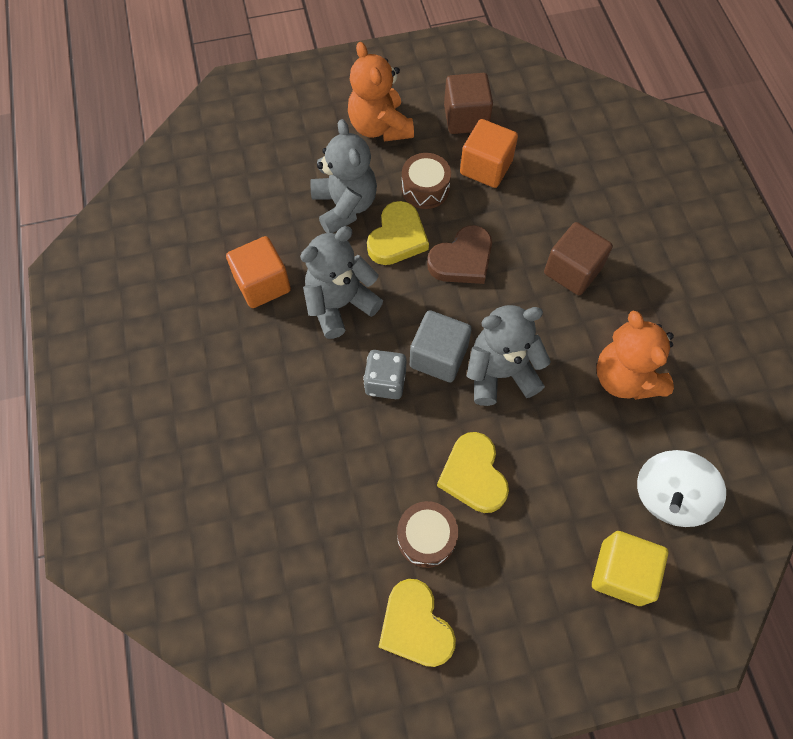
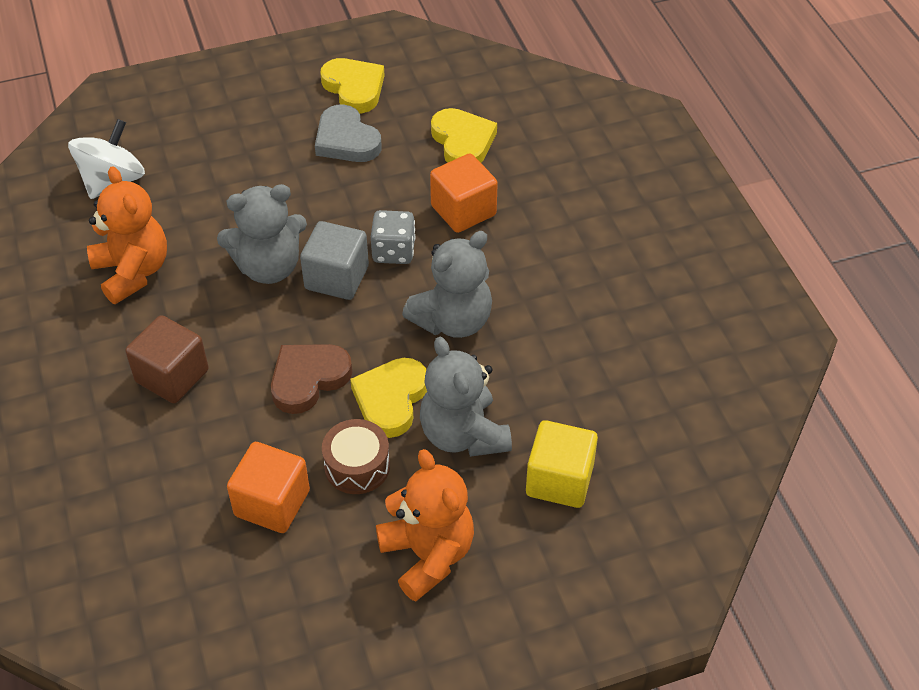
camera: 175 degrees right, 15 degrees down
orange cube [226,236,291,308] -> orange cube moved to [430,153,498,233]
brown drum [397,501,458,568] -> grey heart [315,104,382,162]
yellow heart [437,432,509,513] -> yellow heart moved to [431,108,497,163]
brown cube [444,73,493,134] -> none
yellow cube [592,531,668,606] -> yellow cube moved to [526,420,598,508]

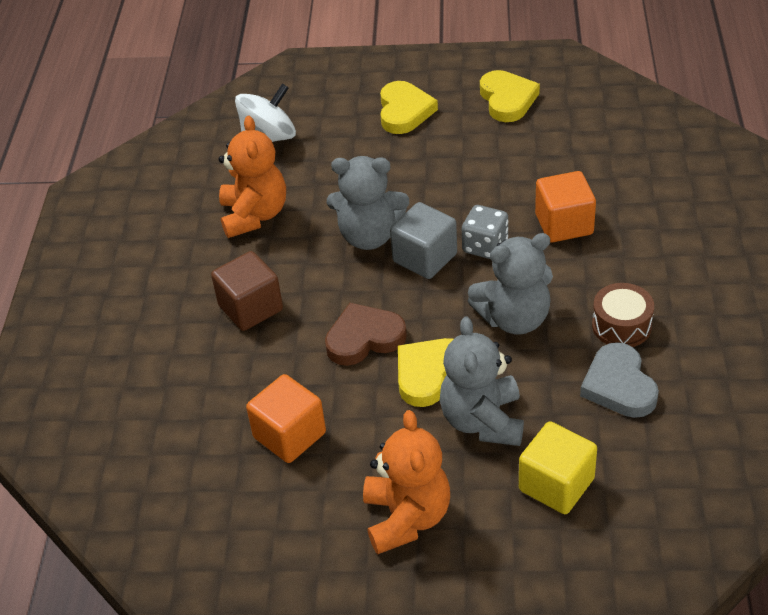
camera: 25 degrees right, 5 degrees down
grey heart [315,104,382,162] -> grey heart moved to [580,342,659,418]
brown drum [322,419,390,494] -> brown drum moved to [592,283,654,347]
yellow heart [431,108,497,163] -> yellow heart moved to [380,81,438,134]

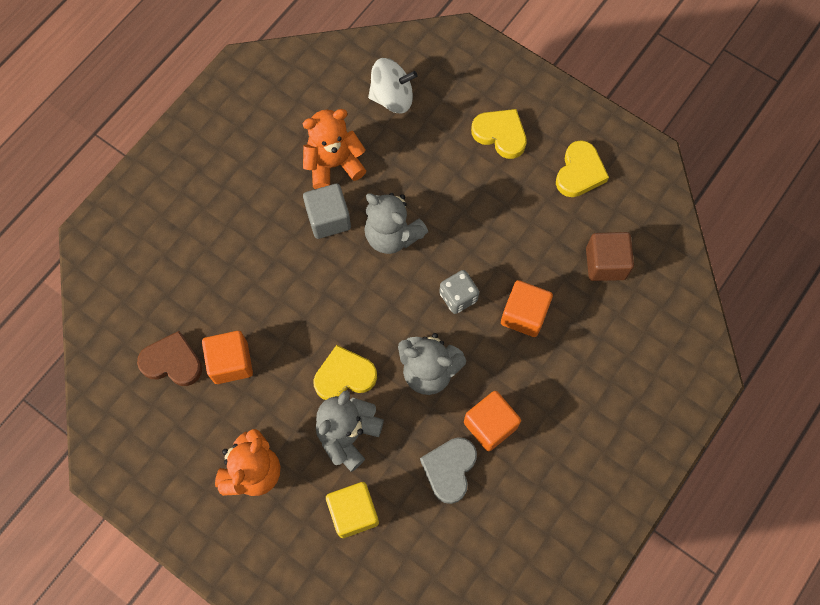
camera: 30 degrees right, 25 degrees up
brown cube [211,251,283,331] -> brown cube moved to [586,232,634,281]
orange teddy bear [218,116,286,238] -> orange teddy bear turned 135 degrees counterclockwise [303,109,366,189]
brown heart [325,303,407,366] -> brown heart moved to [137,331,202,386]
yellow heart [380,81,438,134] -> yellow heart turned 90 degrees counterclockwise [471,109,527,159]
grey cube [390,202,457,279] -> grey cube moved to [303,184,351,239]
brown drum [592,283,654,347] -> orange cube [464,391,521,451]

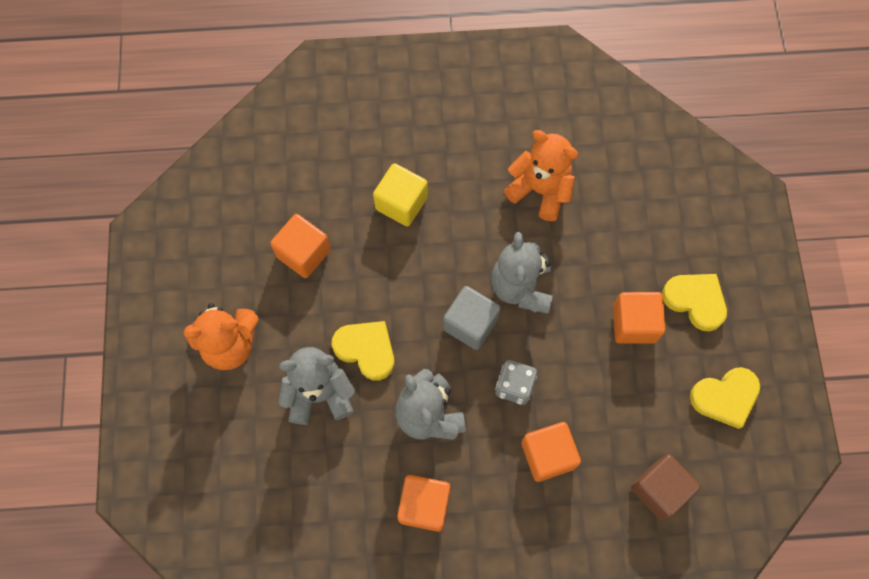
camera: 50 degrees right, 0 degrees up
brown heart [137,331,202,386] -> none
grey cube [303,184,351,239] -> grey cube moved to [443,286,501,350]
yellow cube [326,482,379,538] -> yellow cube moved to [373,163,428,227]
white spinning top [368,58,417,113] -> none
grey heart [420,437,477,504] -> none
yellow heart [471,109,527,159] -> yellow heart turned 45 degrees counterclockwise [662,274,727,331]
none -> orange cube [613,292,666,344]

